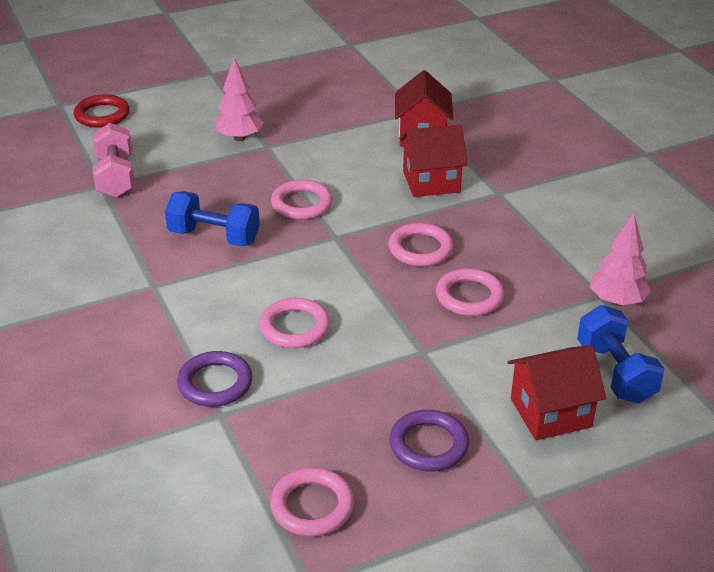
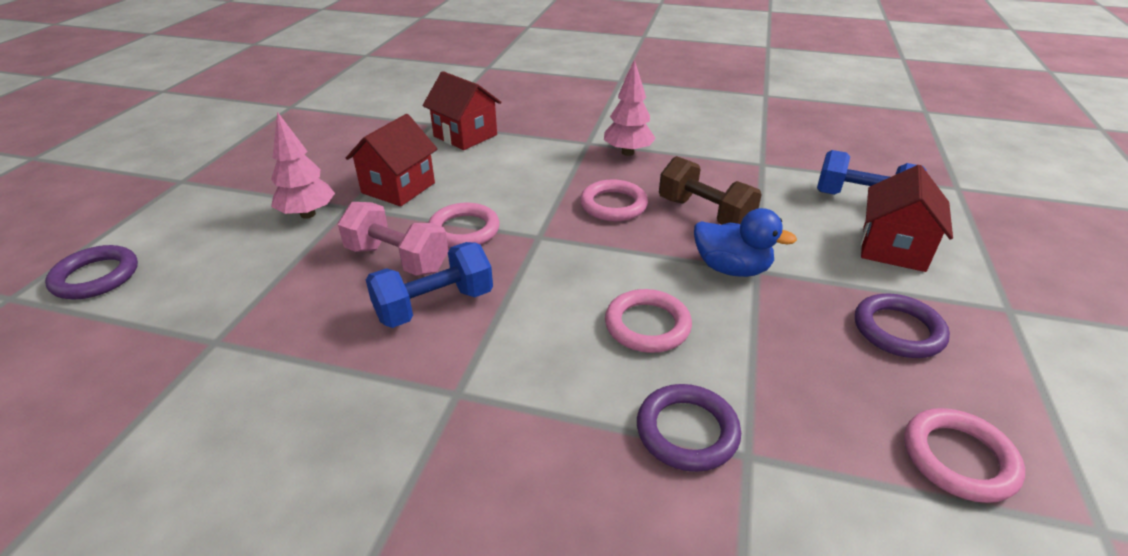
camera: 50 degrees left, 0 degrees up
red ring [74,94,130,128] -> purple ring [45,245,138,299]
pink dumbbell [93,123,134,198] -> pink dumbbell moved to [337,202,448,276]
red house [400,125,468,197] -> red house moved to [346,114,437,207]
pink ring [436,268,504,316] -> brown dumbbell [659,156,762,224]
pink tree [590,212,651,306] -> pink tree moved to [604,59,656,156]
none -> blue duck [694,208,797,277]

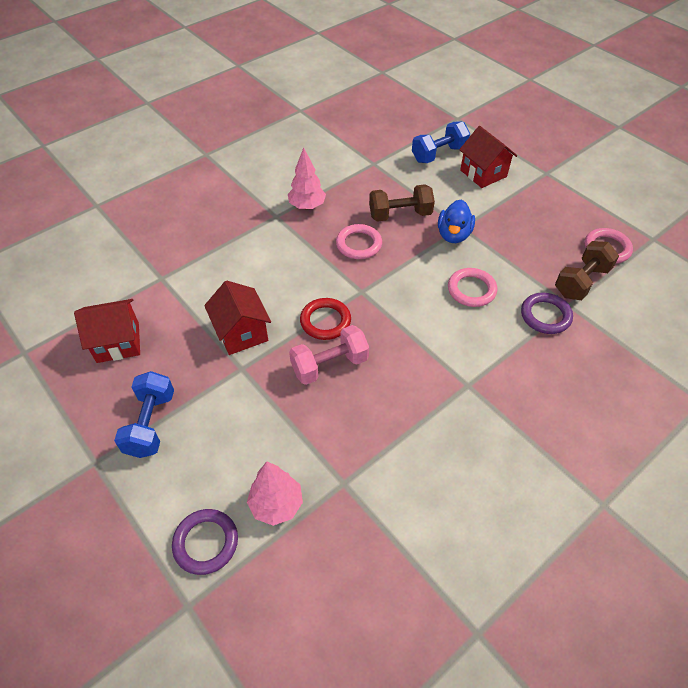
camera: 55 degrees left, 15 degrees up
pink tree [271,112,335,219] -> pink tree moved to [247,461,303,526]
blue dumbbell [366,242,493,328] -> blue dumbbell moved to [114,371,174,458]
red house [422,71,501,150] -> red house moved to [74,299,140,363]
pink ring [428,203,500,248] -> red ring [300,298,351,340]
blue duck [694,208,797,277] -> blue duck turned 135 degrees clockwise [438,200,475,243]
purple ring [855,293,950,358] -> none
none -> brown dumbbell [555,241,619,300]

